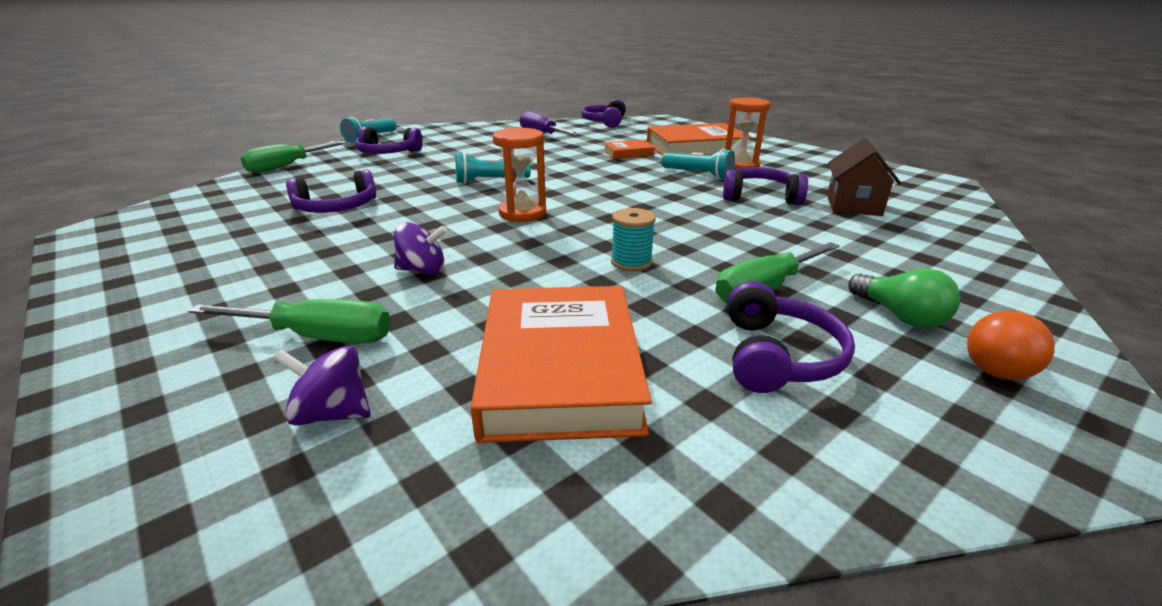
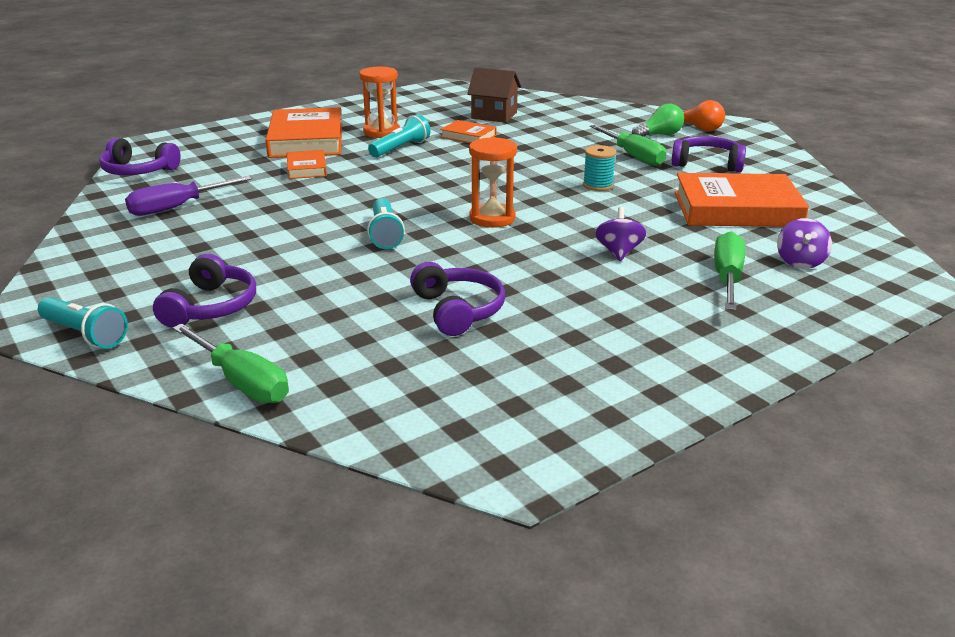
camera: 85 degrees left, 0 degrees up
purple headphones [723,167,808,205] -> orange book [440,120,496,143]

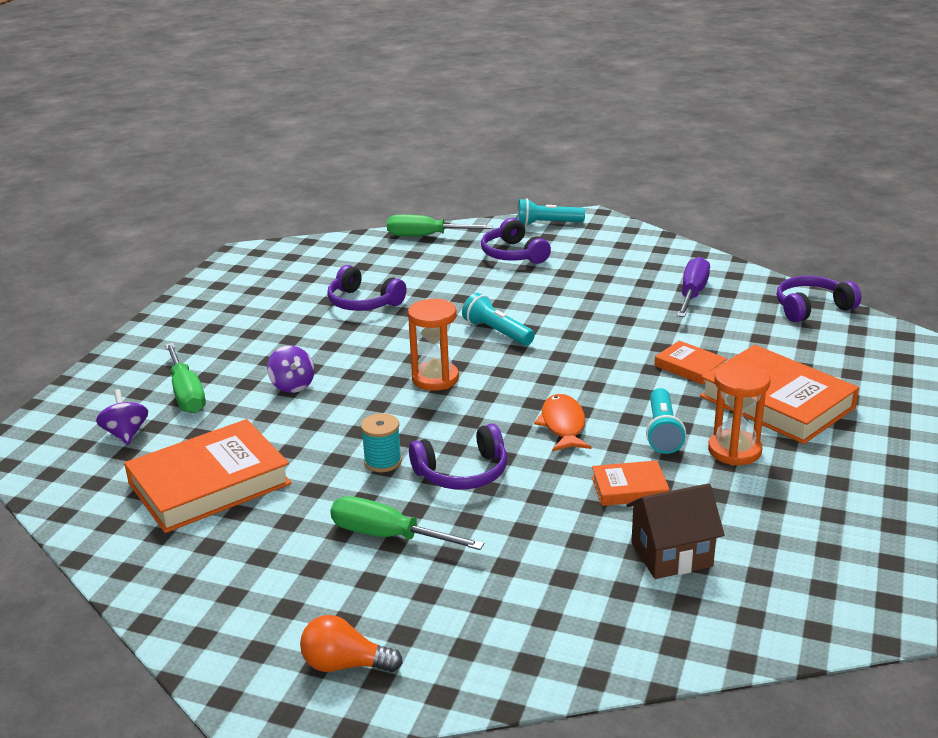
camera: 145 degrees right, 0 degrees up
green light bulb [632,104,684,137] -> none
purple headphones [671,136,746,172] -> purple headphones moved to [409,424,507,490]
none -> orange fish [534,394,591,451]

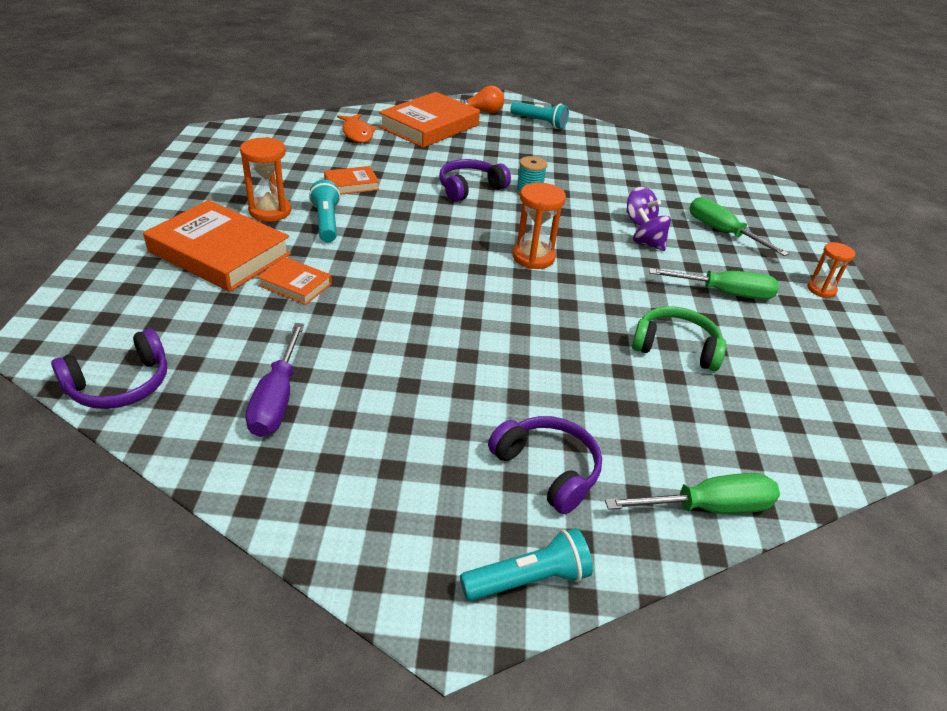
camera: 160 degrees right, 10 degrees up
purple spinning top [96,389,148,445] -> purple spinning top moved to [626,186,661,226]
orange book [124,419,292,533] -> orange book moved to [379,92,480,148]
purple headphones [327,265,406,311] -> green headphones [632,306,726,371]
green screwdriver [330,496,484,550] -> green screwdriver moved to [649,268,779,300]
turquoise flashlight [462,293,535,346] -> turquoise flashlight moved to [511,102,569,129]
orange fish [534,394,591,451] -> orange fish moved to [337,114,377,143]
brown house [626,483,725,579] -> none
none -> orange hourglass [807,242,855,298]

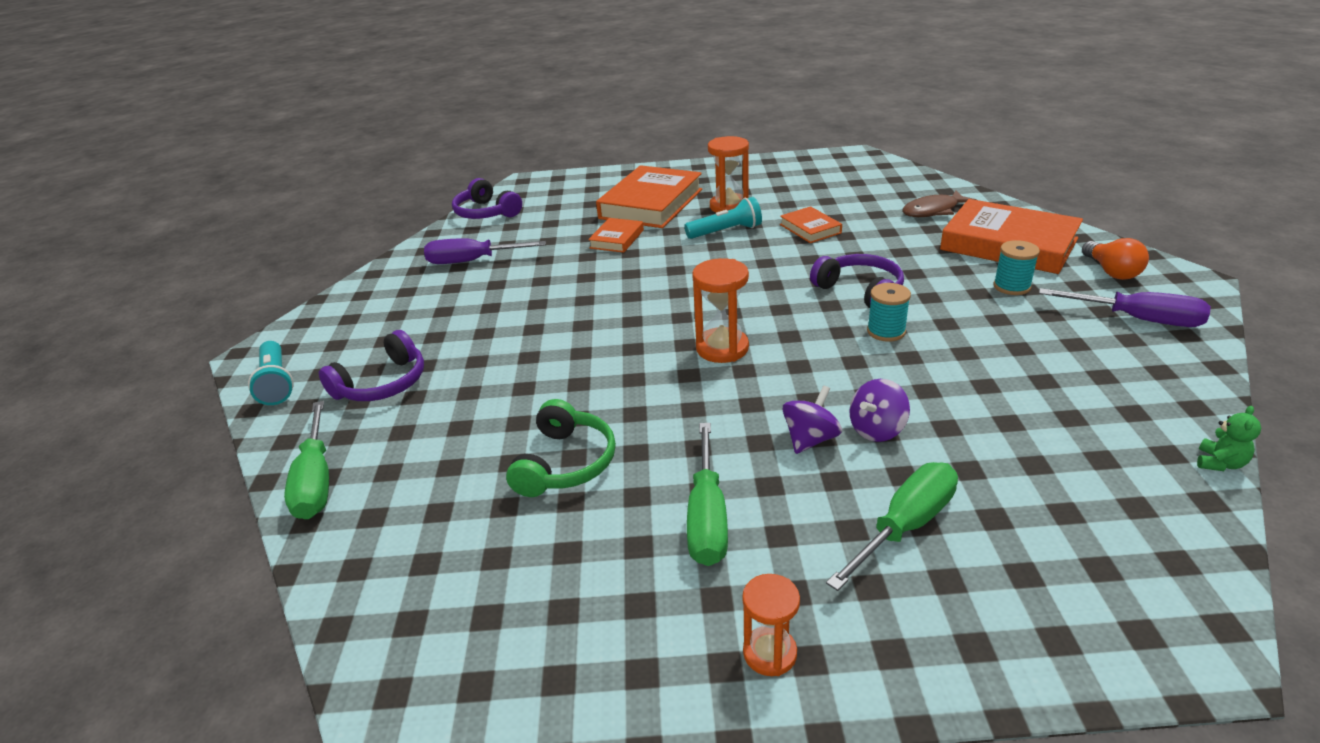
camera: 90 degrees right, 5 degrees down
orange fish [337,114,377,143] -> brown fish [902,190,977,217]
turquoise flashlight [511,102,569,129] -> purple screwdriver [1039,288,1211,327]
none -> turquoise spool [993,240,1040,295]
none -> green teddy bear [1197,406,1261,471]

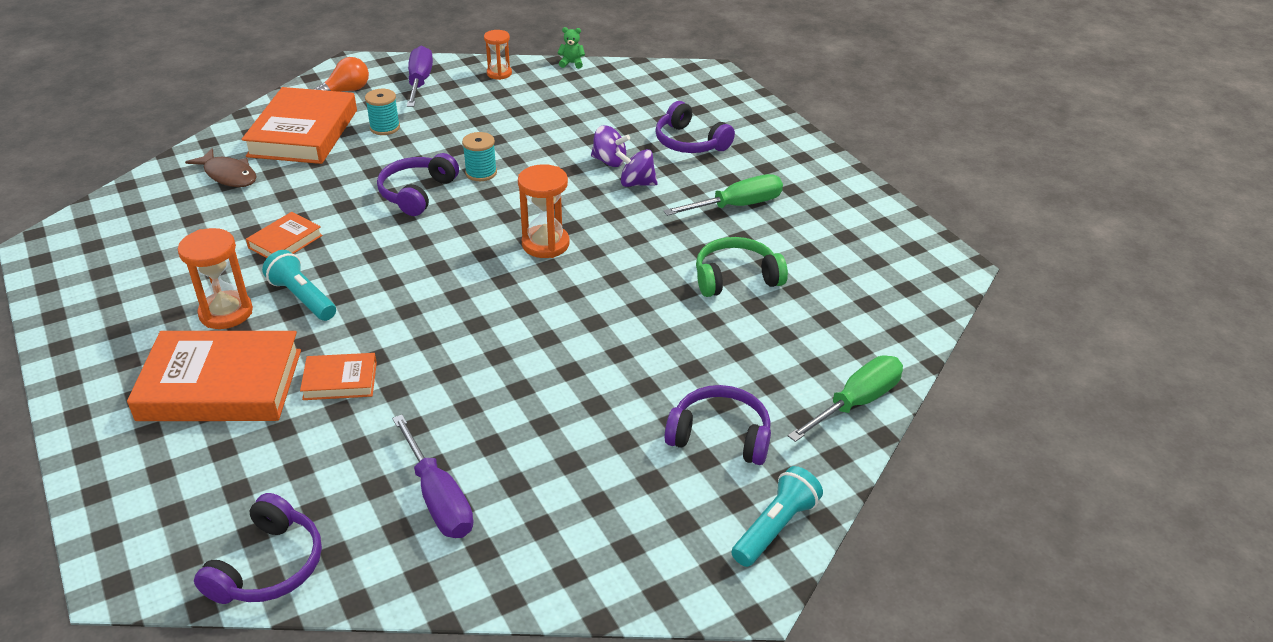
camera: 120 degrees left, 5 degrees up
orange hourglass [742,574,800,676] -> orange hourglass moved to [484,30,512,80]
green screwdriver [826,462,958,591] -> purple headphones [655,101,735,153]

